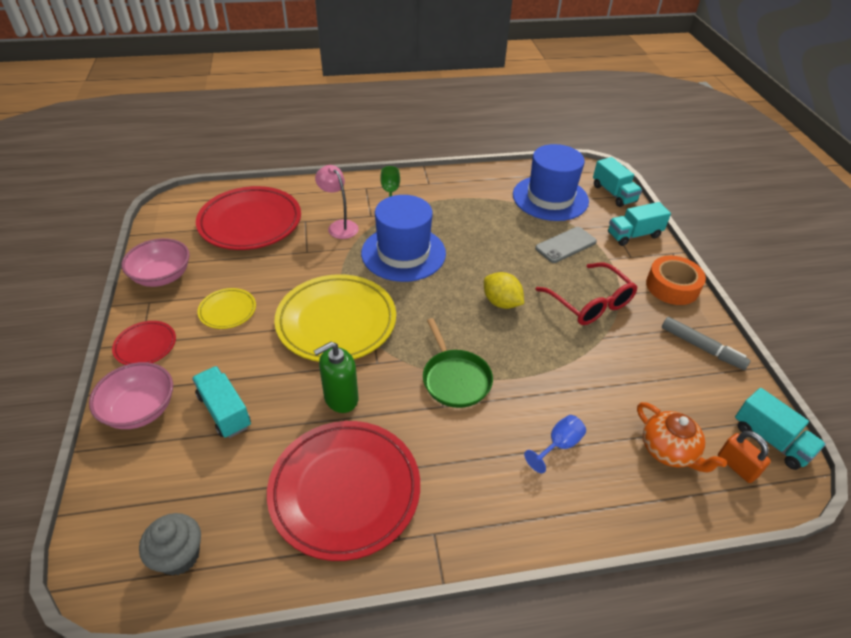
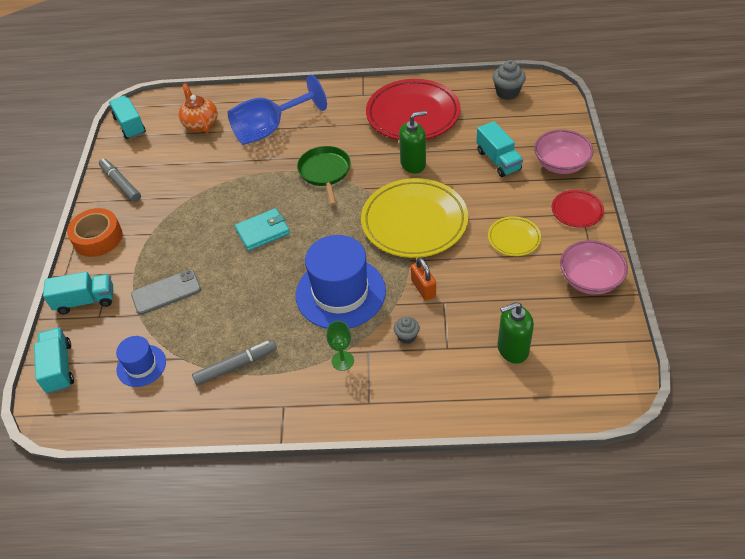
camera: 165 degrees left, 5 degrees up
red plate [196,186,301,250] -> green soap dispenser [497,302,534,364]
pink lamp [315,165,359,239] -> grey cupcake [394,317,420,344]
yellow lemon [484,272,524,309] -> turquoise wallet [235,208,290,251]
blue hat [513,144,589,221] -> blue hat [116,336,166,387], size x0.52
blue goblet [524,415,586,473] -> blue goblet [228,74,327,145], size x2.16
red glasses [535,262,638,325] -> none
orange padlock [718,431,771,483] -> orange padlock moved to [411,257,436,300]
none -> grey marker [192,340,277,386]

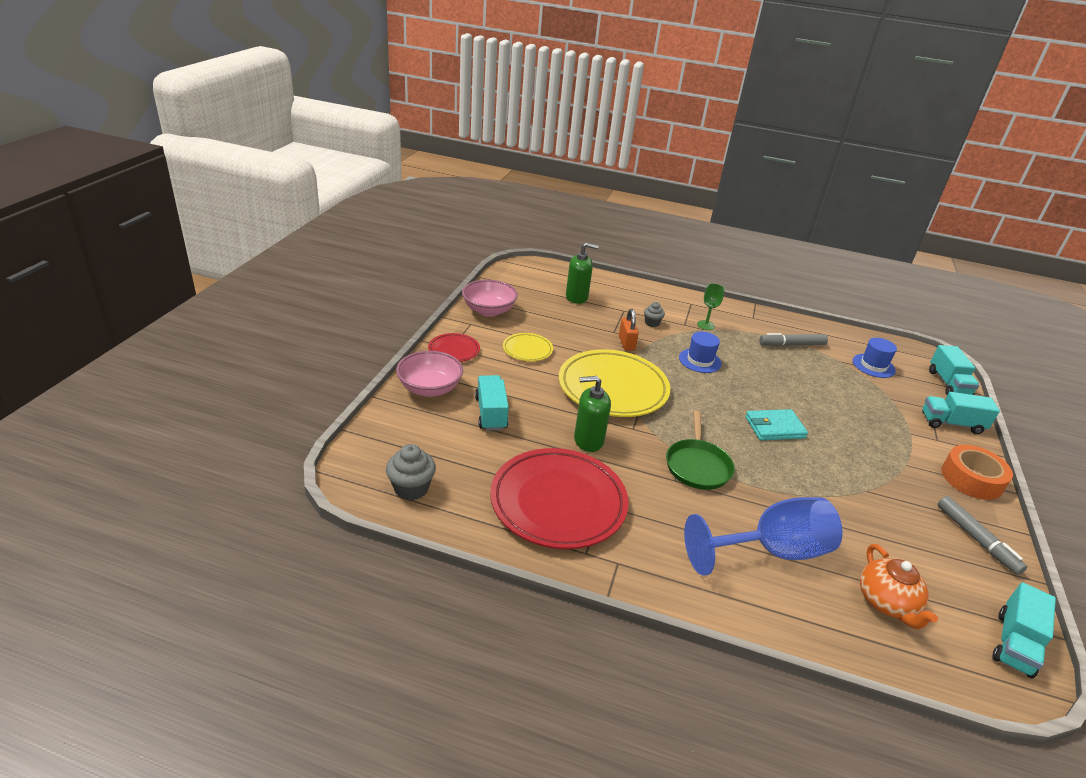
camera: 170 degrees left, 15 degrees down
turquoise truck [109,96,146,139] -> turquoise truck turned 45 degrees clockwise [992,582,1056,679]
grey phone [131,270,201,315] -> none
blue hat [296,235,386,329] -> blue hat [679,332,722,373], size x0.52

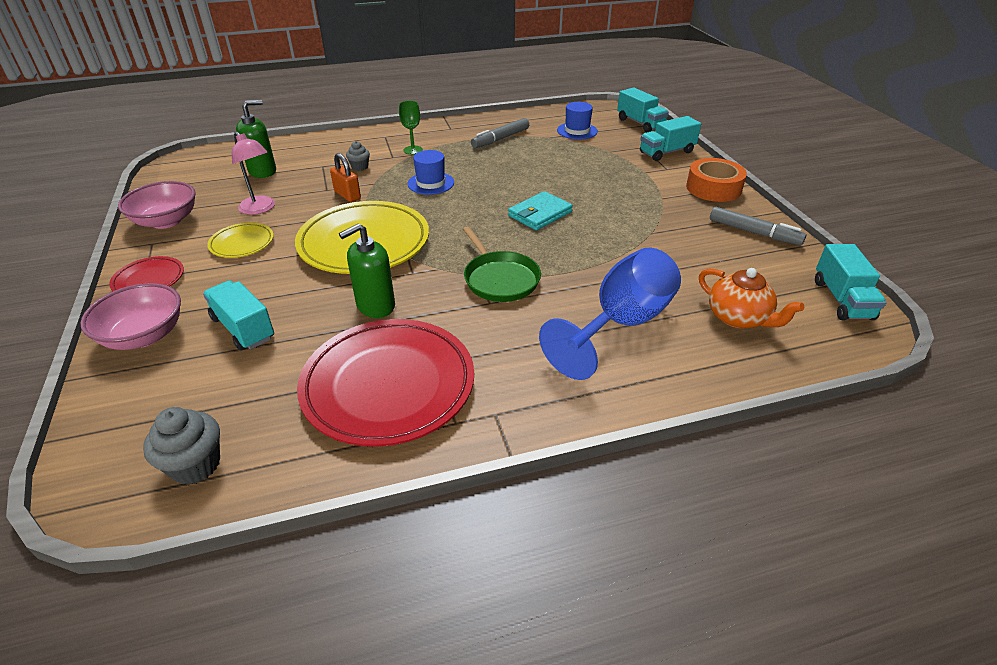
camera: 30 degrees left, 5 degrees up
none -> pink lamp [232,131,275,215]

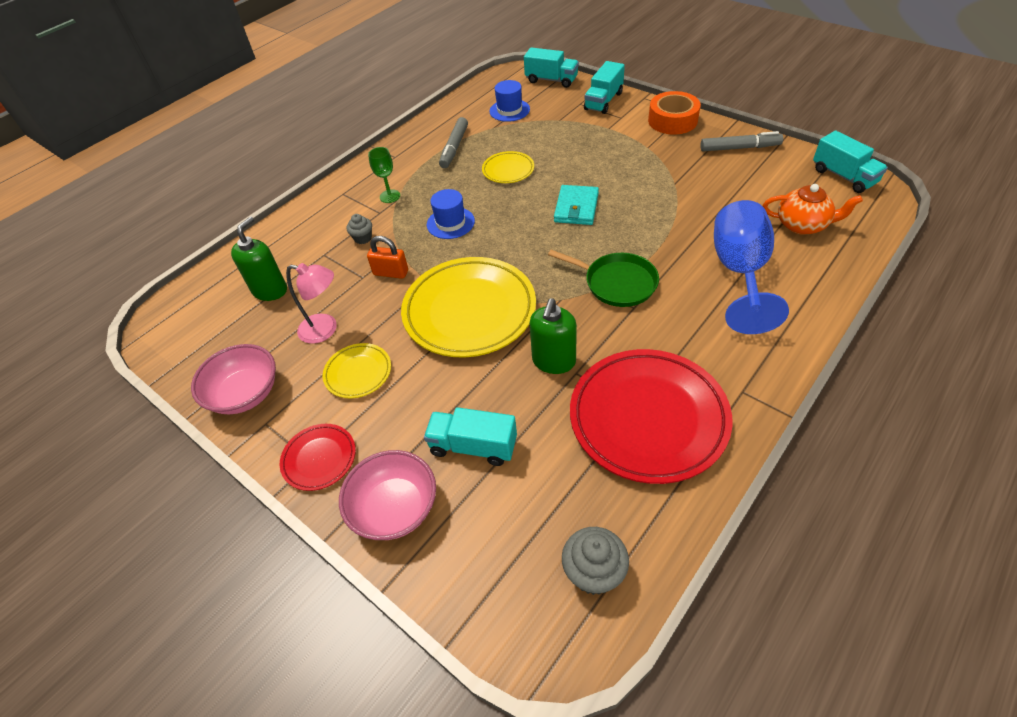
camera: 30 degrees left, 10 degrees up
none -> yellow plate [482,151,534,183]

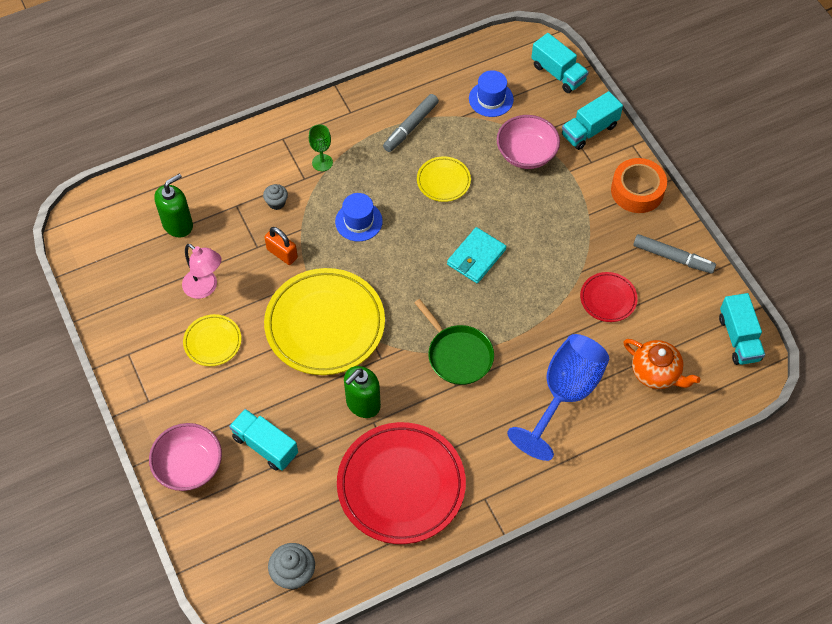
camera: 20 degrees right, 10 degrees up
pink bowl [191,344,276,414] -> pink bowl moved to [497,115,560,169]
red plate [280,424,356,491] -> red plate moved to [580,272,638,322]

